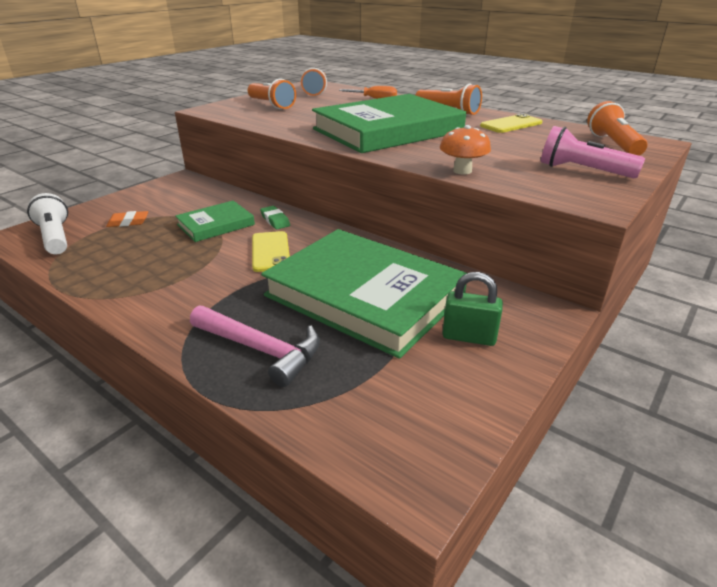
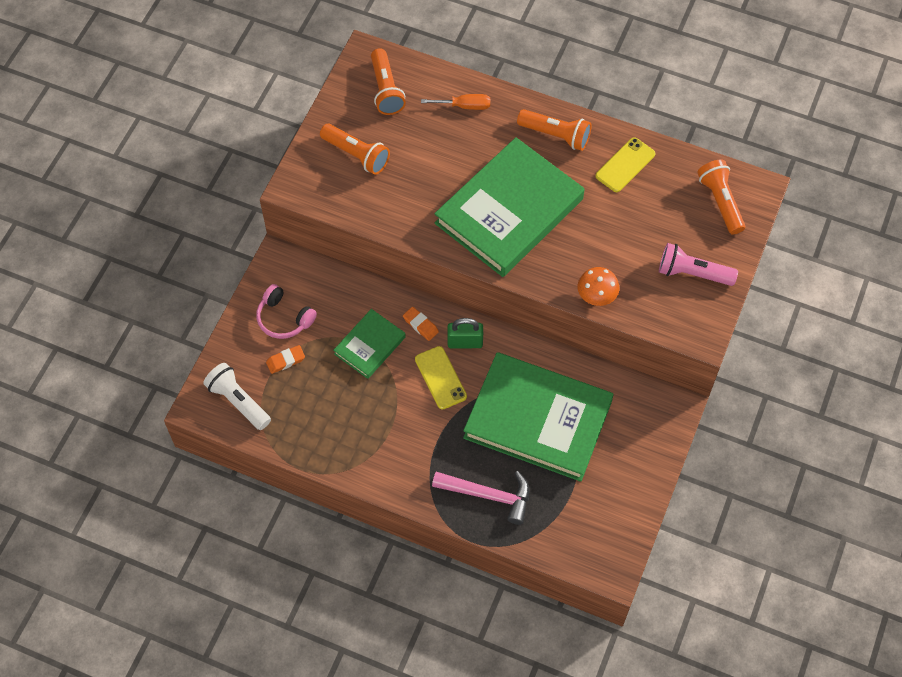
camera: 15 degrees left, 30 degrees up
green eraser [260,206,290,229] -> orange eraser [403,307,439,341]
green padlock [442,272,503,346] -> green padlock moved to [448,318,483,348]
none -> pink headphones [256,284,317,339]

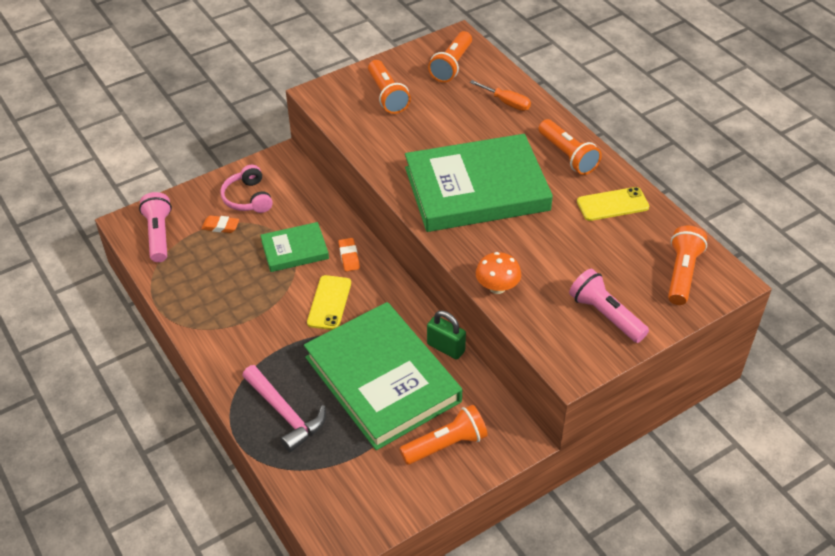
camera: 35 degrees right, 15 degrees down
white flashlight [203,363,271,430] -> pink flashlight [139,192,172,262]
green padlock [448,318,483,348] -> green padlock moved to [427,311,466,360]
none -> orange flashlight [399,405,488,465]

